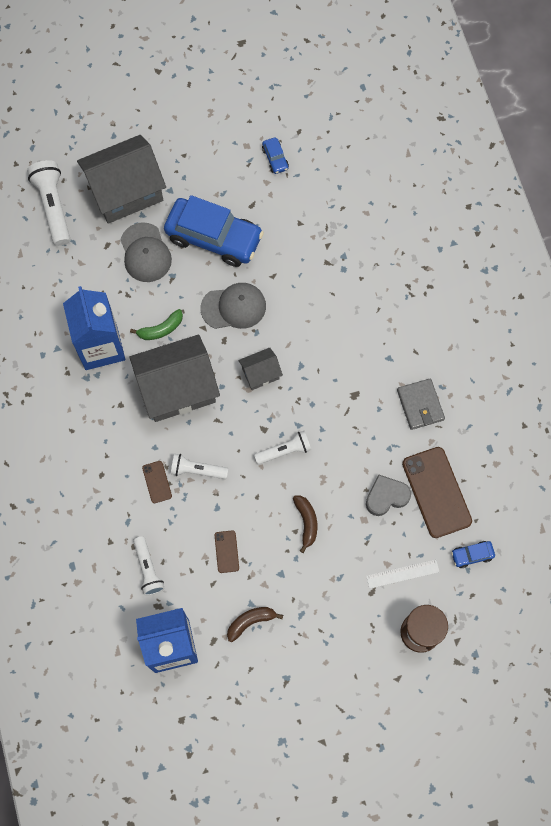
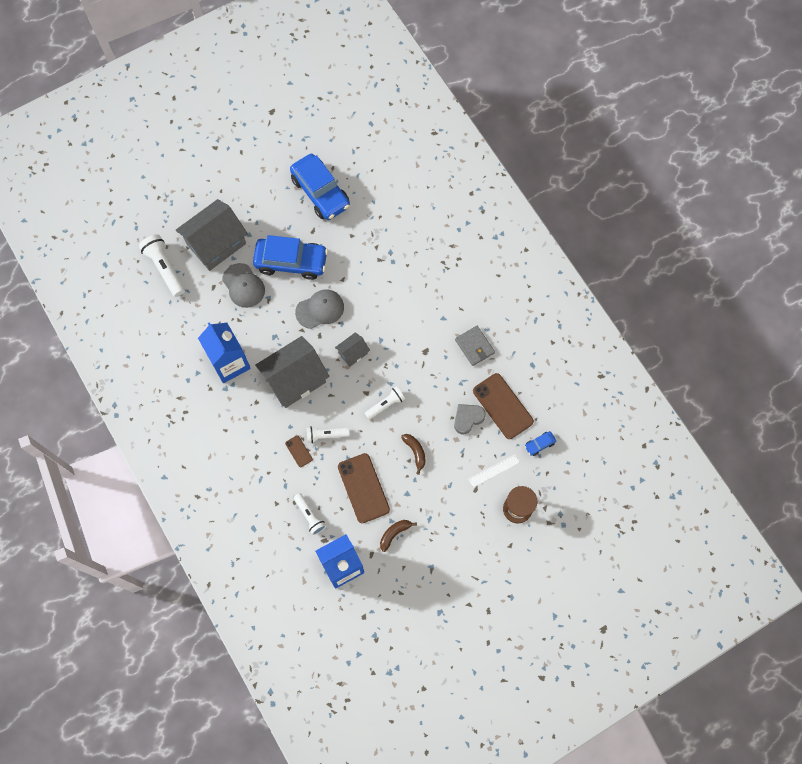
camera: 15 degrees left, 0 degrees up
green banana [130,309,183,340] -> none
brown phone [215,530,239,573] -> brown phone [338,453,390,523], size x2.12
blue car [262,137,289,174] -> blue car [290,154,350,220], size x2.44

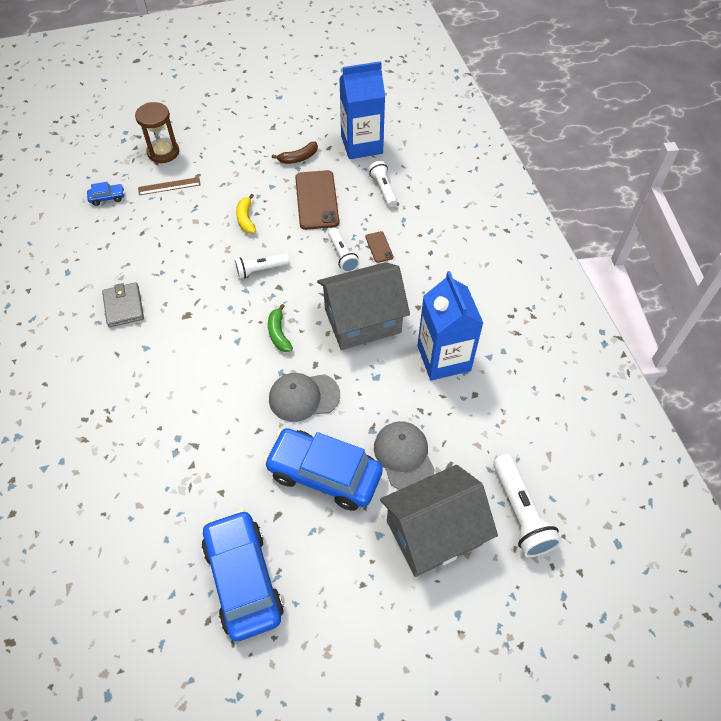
camera: 165 degrees left, 15 degrees down
white flashlight [306,426,349,443] -> white flashlight turned 60 degrees clockwise [328,228,360,273]
grey house [335,332,370,367] -> green banana [268,304,293,352]
brown banana [401,434,425,475] -> yellow banana [236,194,256,234]
grey heart [454,404,486,434] -> none
white ruler [469,455,520,487] -> brown ruler [138,177,200,195]
brown phone [473,373,534,439] -> none

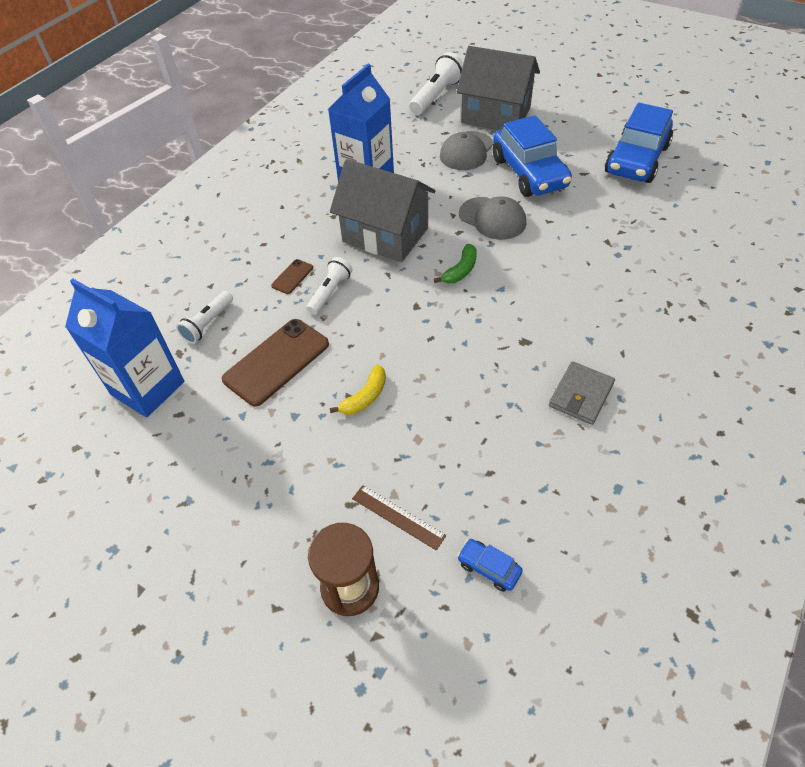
camera: 130 degrees left, 5 degrees down
white flashlight [234,254,289,279] -> none
brown banana [272,142,318,164] -> none

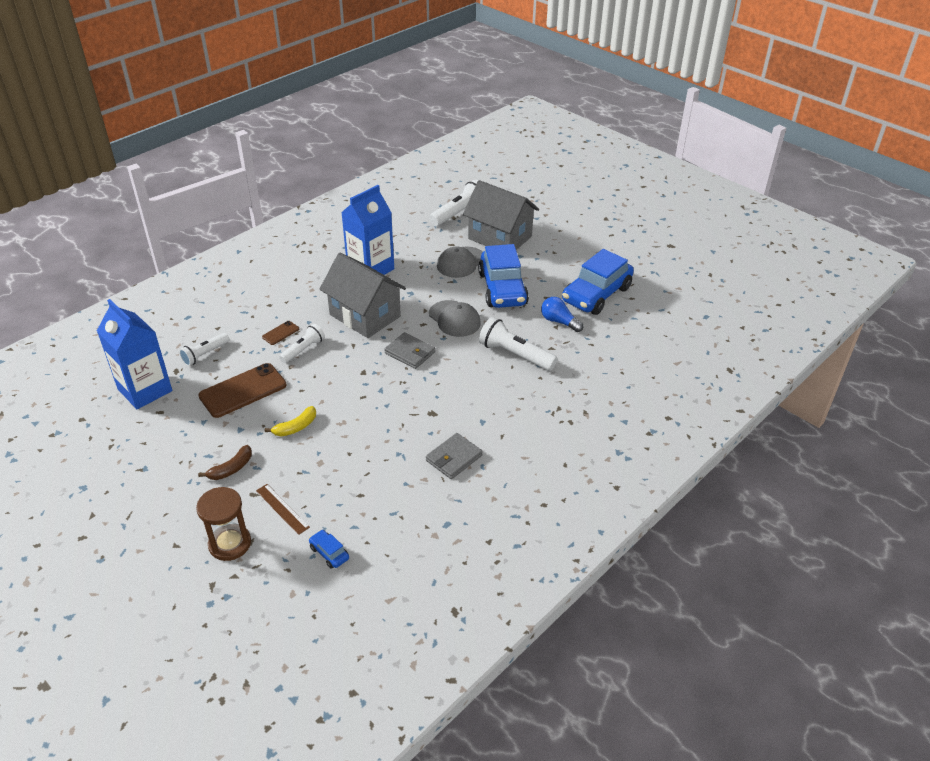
camera: 10 degrees right, 10 degrees down
green banana [434,244,477,283] -> grey wallet [384,332,435,369]
none -> brown banana [198,445,252,480]
none -> white flashlight [479,317,557,371]
none -> blue light bulb [541,297,583,332]

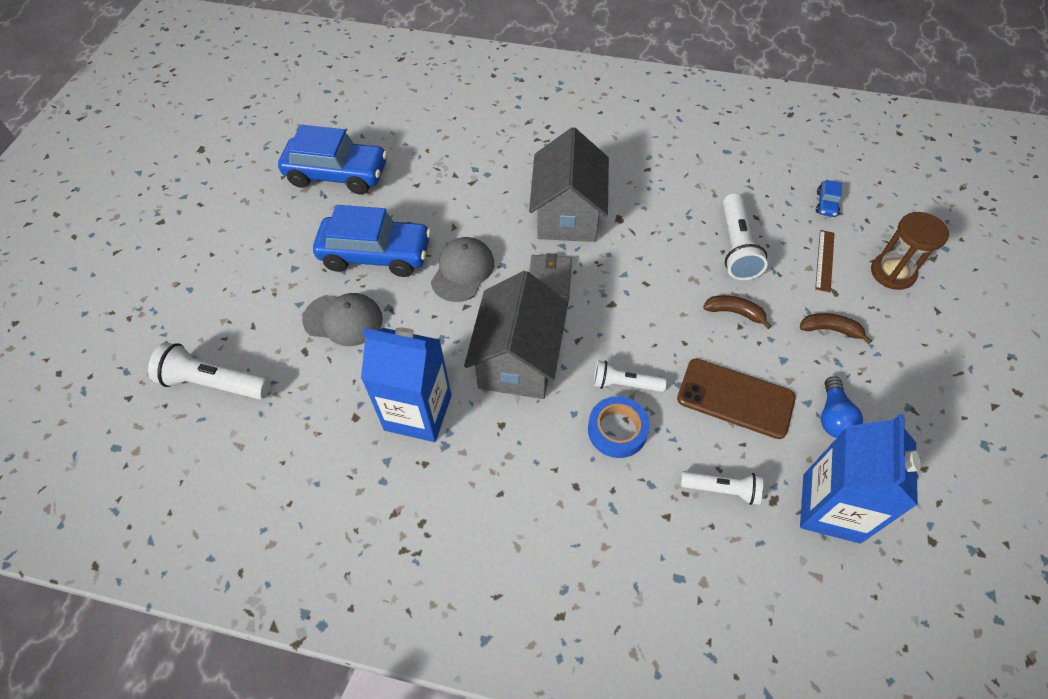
camera: 120 degrees left, 15 degrees up
brown phone [262,321,299,345] -> blue tape [588,396,650,458]
yellow banana [265,406,316,436] -> brown banana [703,295,772,329]
grey wallet [426,433,483,479] -> none
grey house [463,180,539,250] -> grey house moved to [529,127,609,242]
blue car [478,244,529,308] -> blue car turned 45 degrees clockwise [313,205,431,277]
white flashlight [479,317,557,371] -> white flashlight moved to [723,193,768,280]
blue light bulb [541,297,583,332] -> blue light bulb moved to [821,376,863,438]

